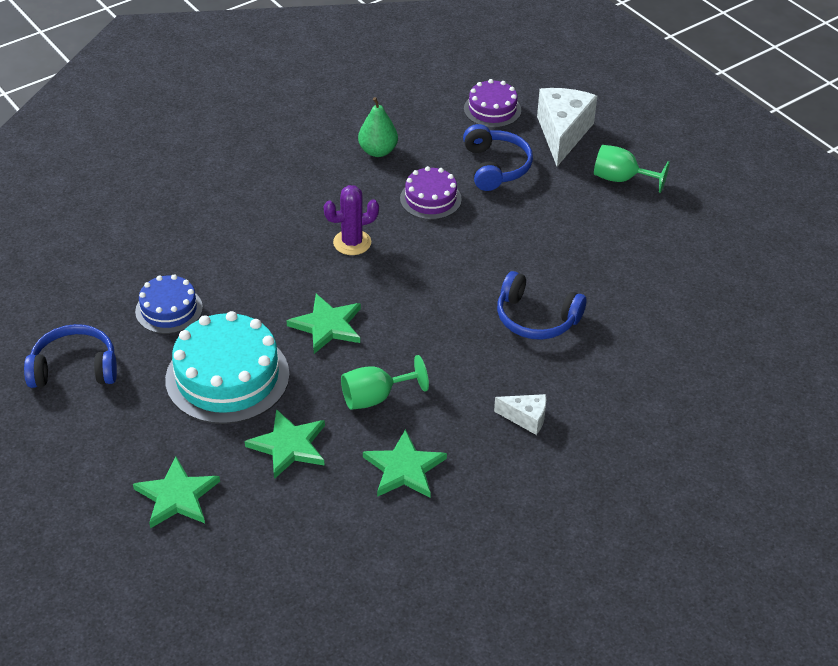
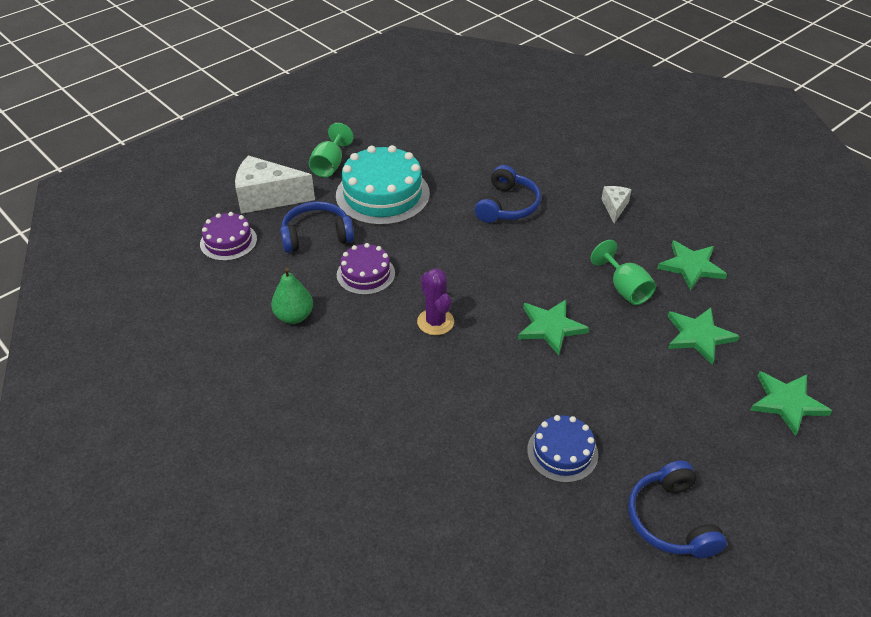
camera: 95 degrees left, 0 degrees up
turquoise cake [165,311,289,424] -> turquoise cake moved to [336,145,430,225]

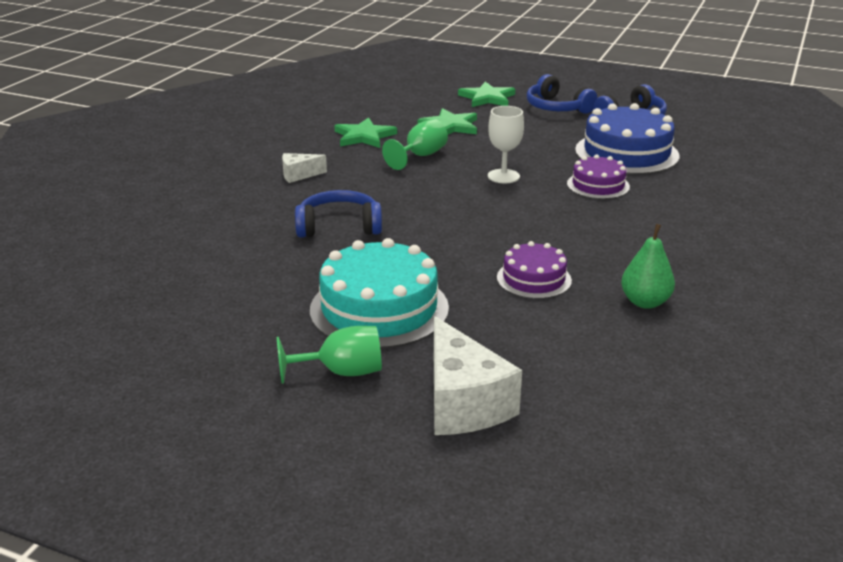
camera: 115 degrees left, 15 degrees down
purple cake [200,212,257,261] -> purple cake moved to [567,154,630,199]
blue headphones [280,201,354,253] -> blue headphones moved to [526,74,597,114]
purple cactus [417,269,454,335] -> none
green star [518,300,589,355] -> white goblet [488,106,524,183]
blue cake [527,415,598,483] -> blue cake [575,103,679,175], size x1.77

